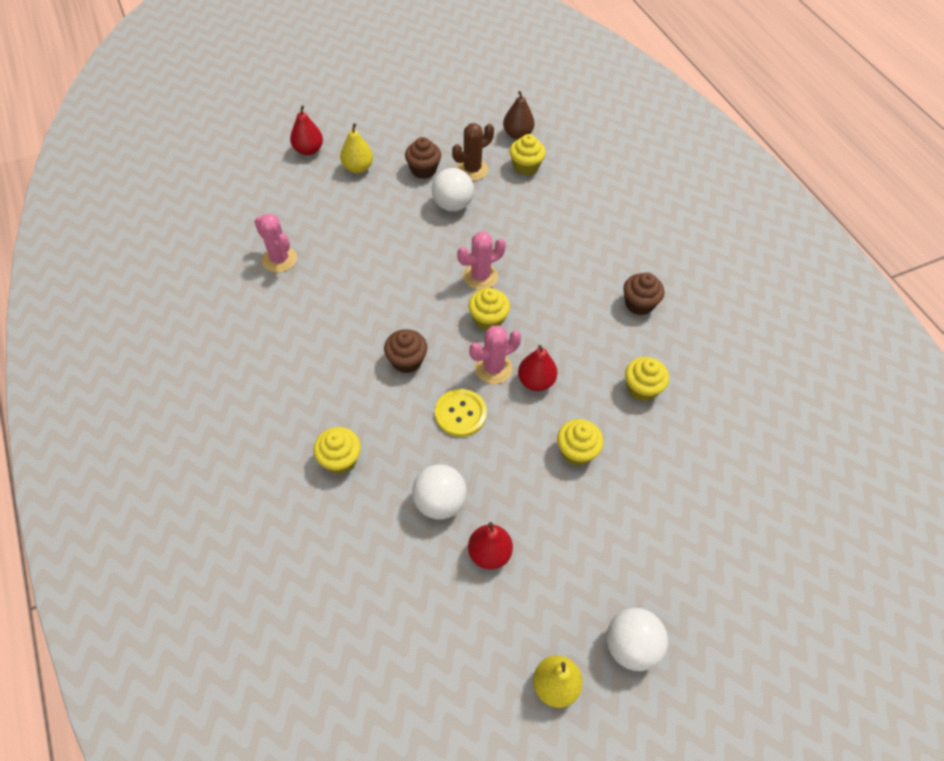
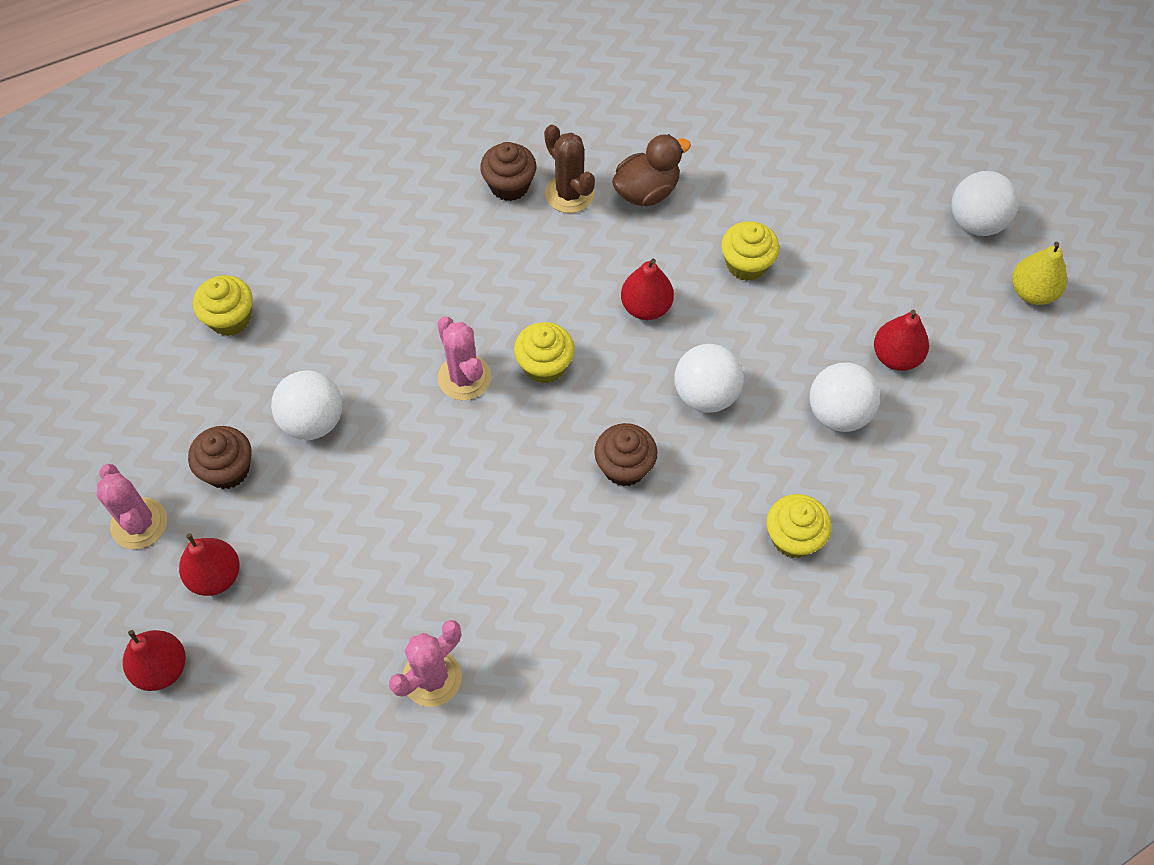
camera: 90 degrees left, 5 degrees up
yellow pear [340,123,373,173] -> red pear [179,533,240,596]
yellow button [435,389,487,437] -> white ball [674,344,744,413]
brown cactus [452,123,494,181] -> brown cactus moved to [544,125,595,213]
pink cactus [469,325,521,384] -> pink cactus moved to [97,464,167,549]
brown pear [503,91,535,139] -> none
yellow cupcake [625,357,669,401] -> brown duck [612,134,691,206]

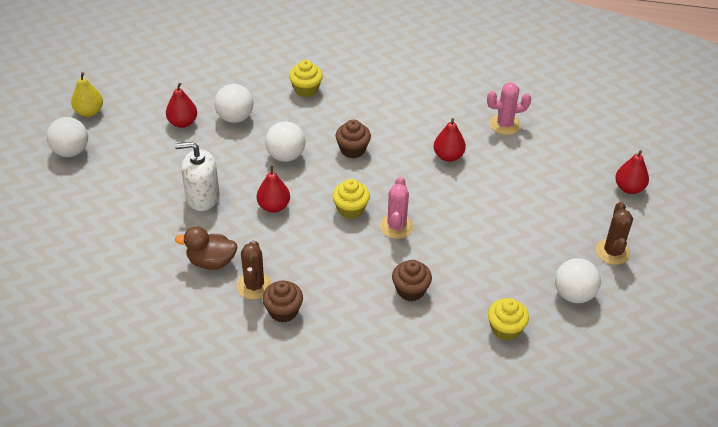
camera: 145 degrees left, 15 degrees down
pink cactus [97,464,167,549] -> brown cactus [596,202,633,265]
red pear [179,533,240,596] -> red pear moved to [434,118,466,162]
brown cupcake [188,426,252,489] -> brown cupcake moved to [392,260,432,301]
white ball [271,370,342,440] -> white ball moved to [555,258,601,303]
yellow cupcake [721,221,779,281] -> white soap dispenser [175,142,219,211]

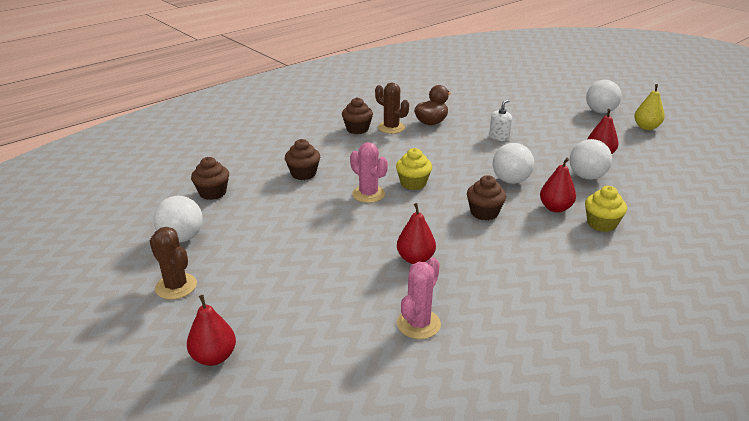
camera: 130 degrees right, 15 degrees down
white soap dispenser [175,142,219,211] -> white soap dispenser [489,99,512,141], size x0.59
red pear [257,165,290,213] -> red pear moved to [540,158,576,212]
yellow cupcake [488,298,529,341] -> brown cupcake [191,157,229,200]

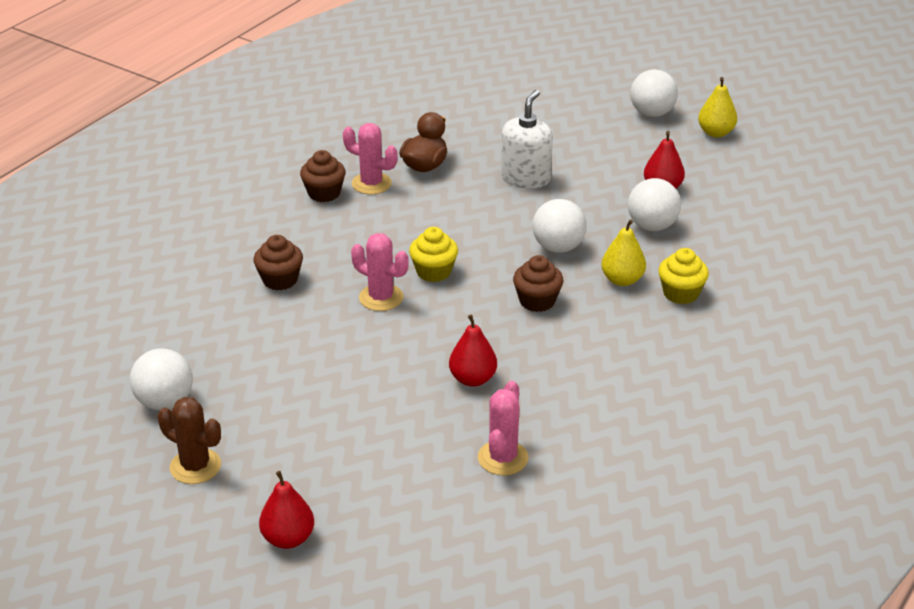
camera: 15 degrees left, 5 degrees up
brown cupcake [191,157,229,200] -> none
brown cactus [375,83,409,134] -> pink cactus [343,123,398,194]
white soap dispenser [489,99,512,141] -> white soap dispenser [501,90,553,189], size x1.69
red pear [540,158,576,212] -> yellow pear [601,219,646,286]

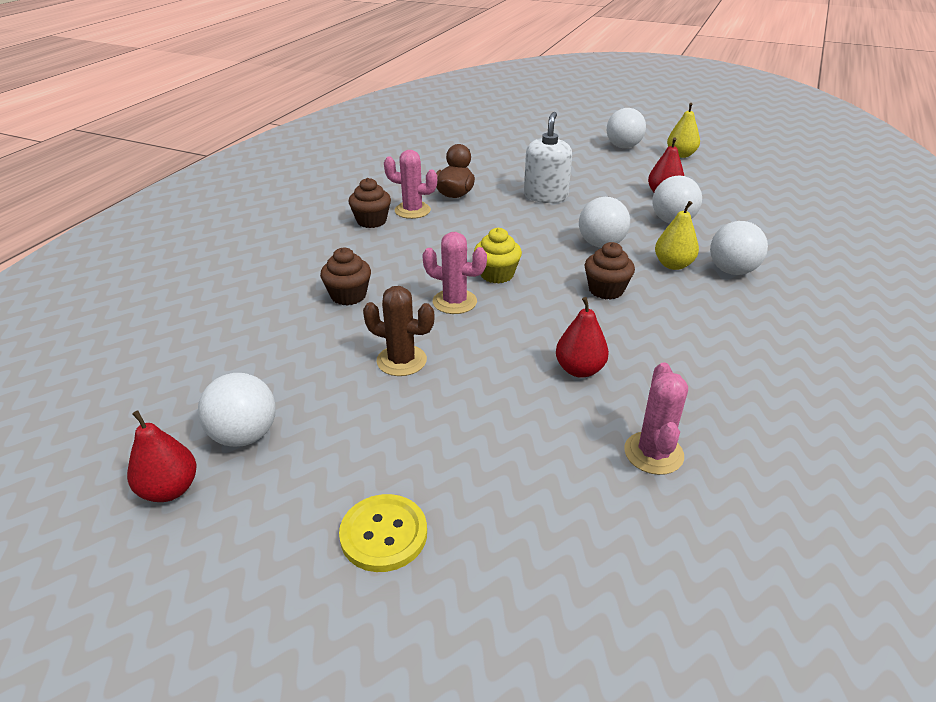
camera: 10 degrees left, 0 degrees up
brown cactus [158,397,221,484] -> brown cactus moved to [363,286,434,376]
red pear [259,471,314,549] -> red pear moved to [127,411,197,502]
yellow cupcake [658,248,709,304] -> white ball [710,221,768,275]
none -> yellow button [339,494,427,572]

